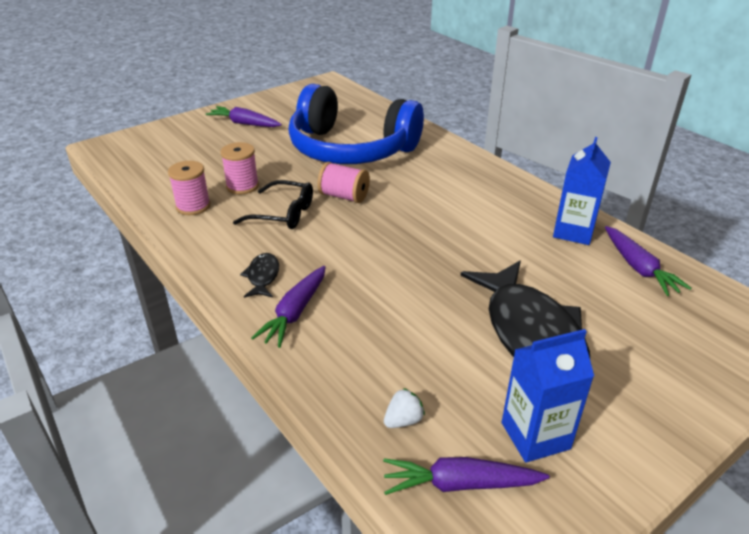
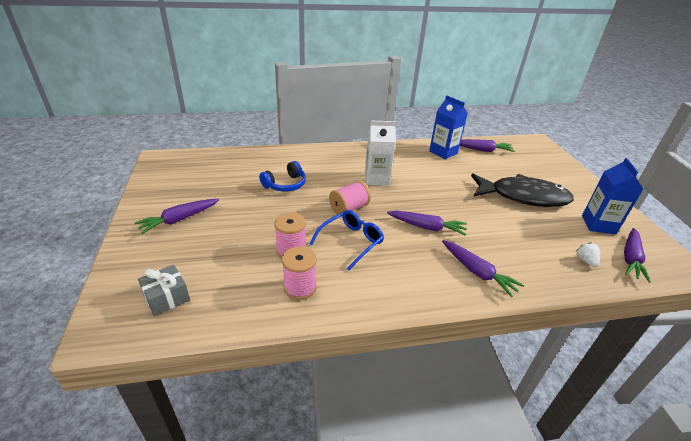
camera: 65 degrees left, 0 degrees up
black glasses [233,180,313,229] -> blue glasses [310,210,384,271]
black fish [240,253,279,298] -> none
blue headphones [289,84,424,164] -> blue headphones [259,161,306,192], size x0.41
none -> grey gift [138,265,190,316]
none -> white carton [365,121,396,186]
none -> purple carrot [387,211,467,236]

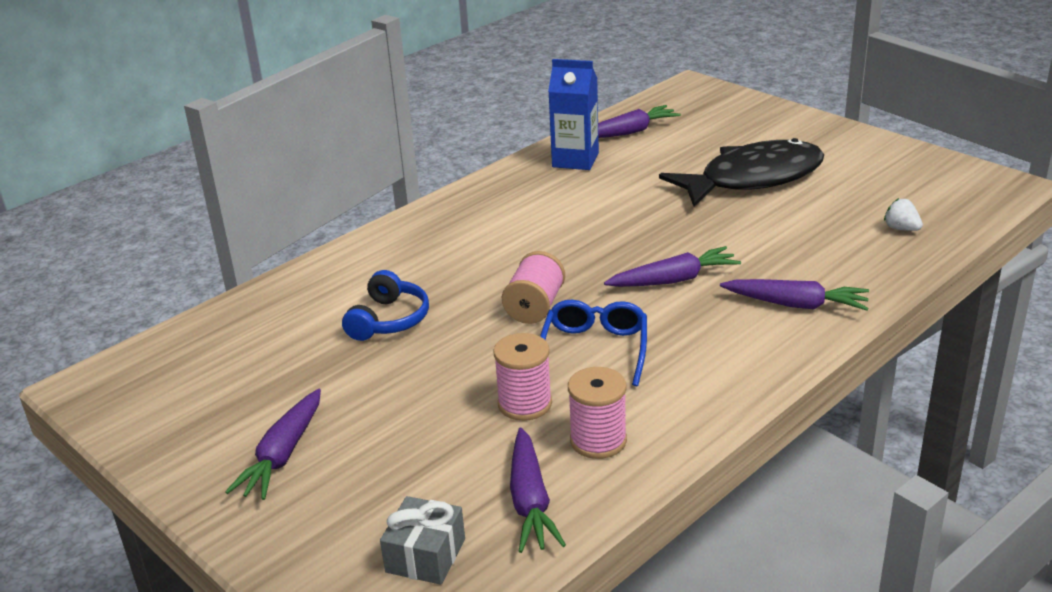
camera: 30 degrees left, 5 degrees down
white carton [365,121,396,186] -> none
blue carton [582,158,644,234] -> none
purple carrot [624,228,651,283] -> purple carrot moved to [510,428,566,553]

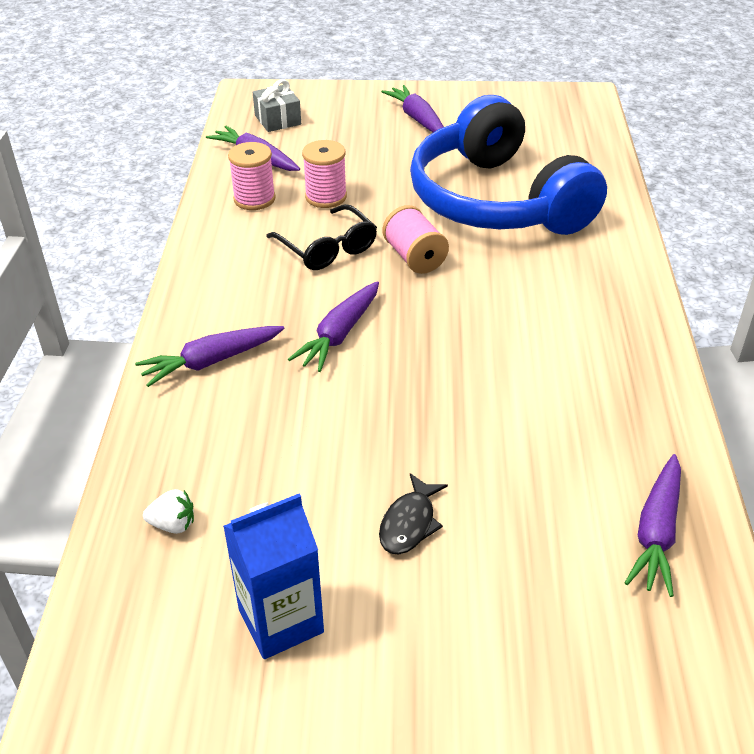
camera: 135 degrees right, 10 degrees up
blue headphones [342,270,429,341] -> blue headphones [410,95,607,235], size x2.42
blue glasses [540,300,647,386] -> black glasses [266,204,377,270]
blue carton [548,59,599,170] -> blue carton moved to [223,494,324,659]
black fish [659,138,824,207] -> black fish [379,473,448,555], size x0.42

